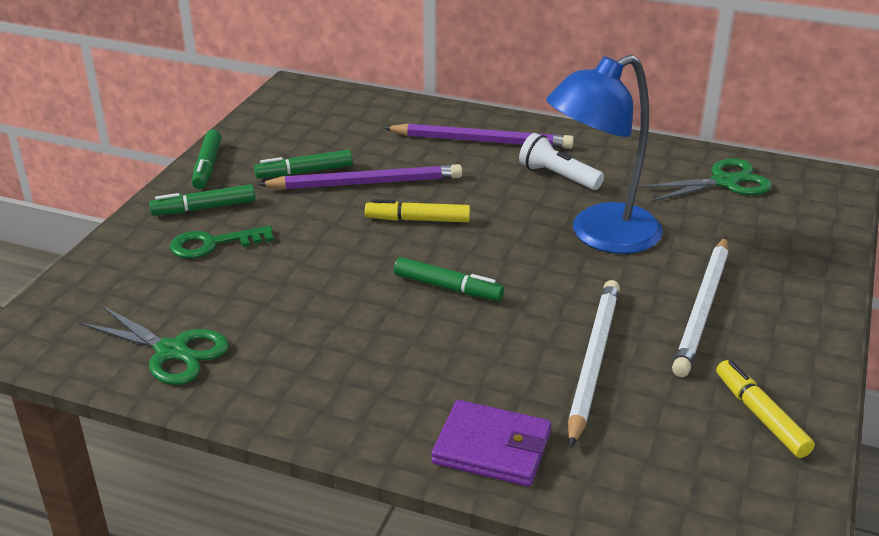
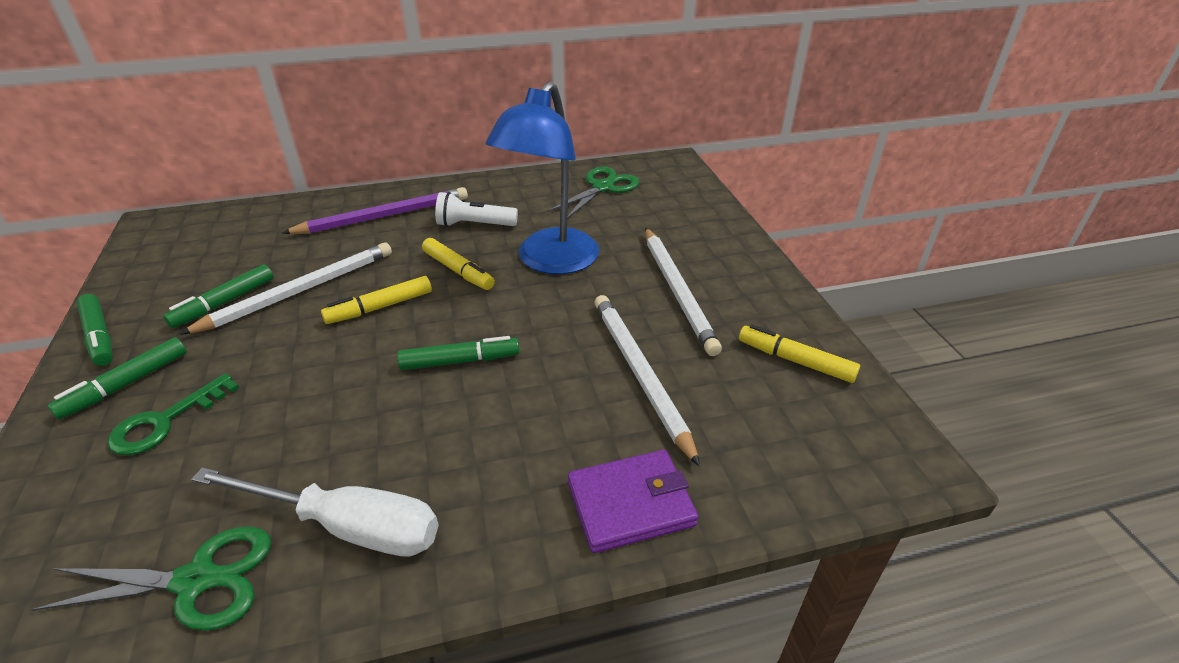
camera: 35 degrees left, 5 degrees up
purple pencil [258,164,462,190] -> white pencil [179,242,392,335]
none -> white screwdriver [191,467,439,556]
none -> yellow marker [422,238,495,290]

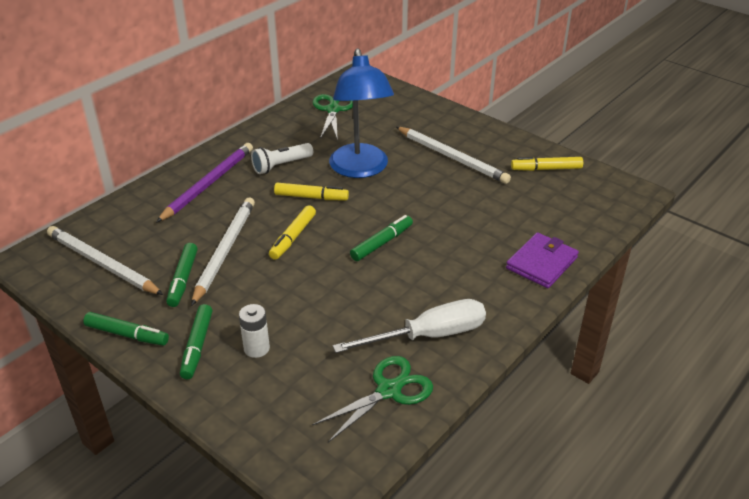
camera: 35 degrees left, 0 degrees up
green key [108,373,239,456] -> white battery [239,304,270,358]
white pencil [594,295,700,467] -> white pencil moved to [47,226,163,295]

